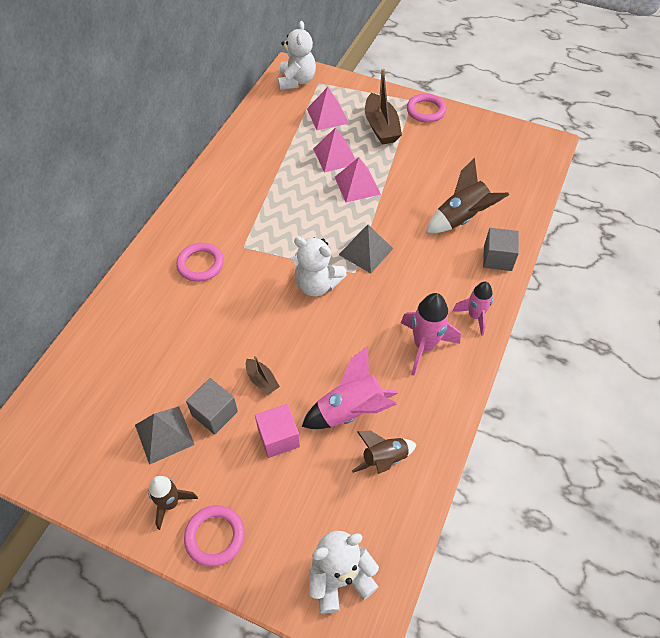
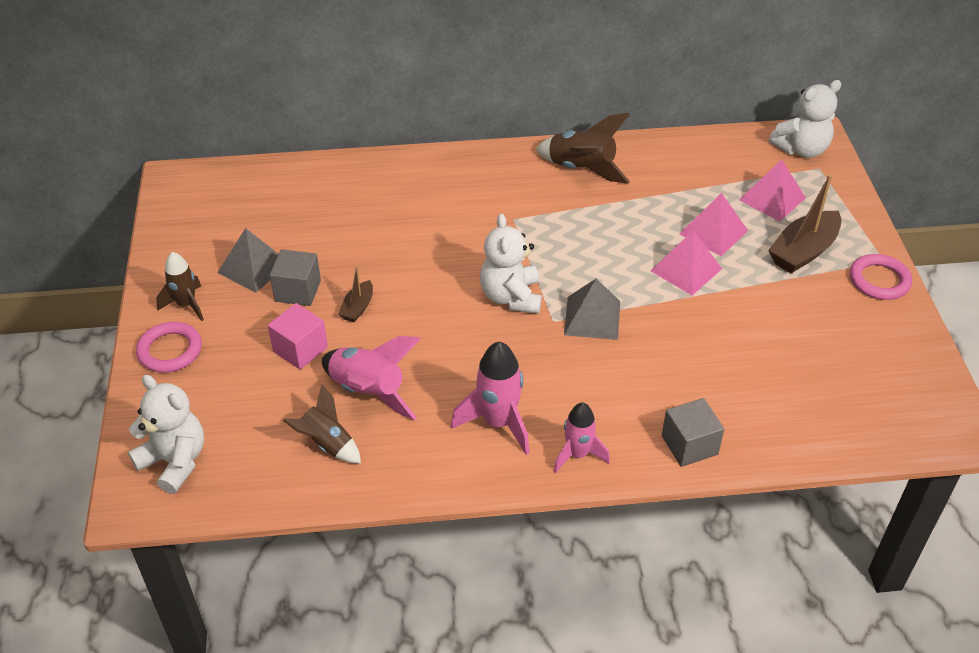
camera: 60 degrees right, 10 degrees down
pink ring [176,243,224,282] -> none
brown rocket [426,158,509,233] -> brown rocket moved to [536,113,630,184]

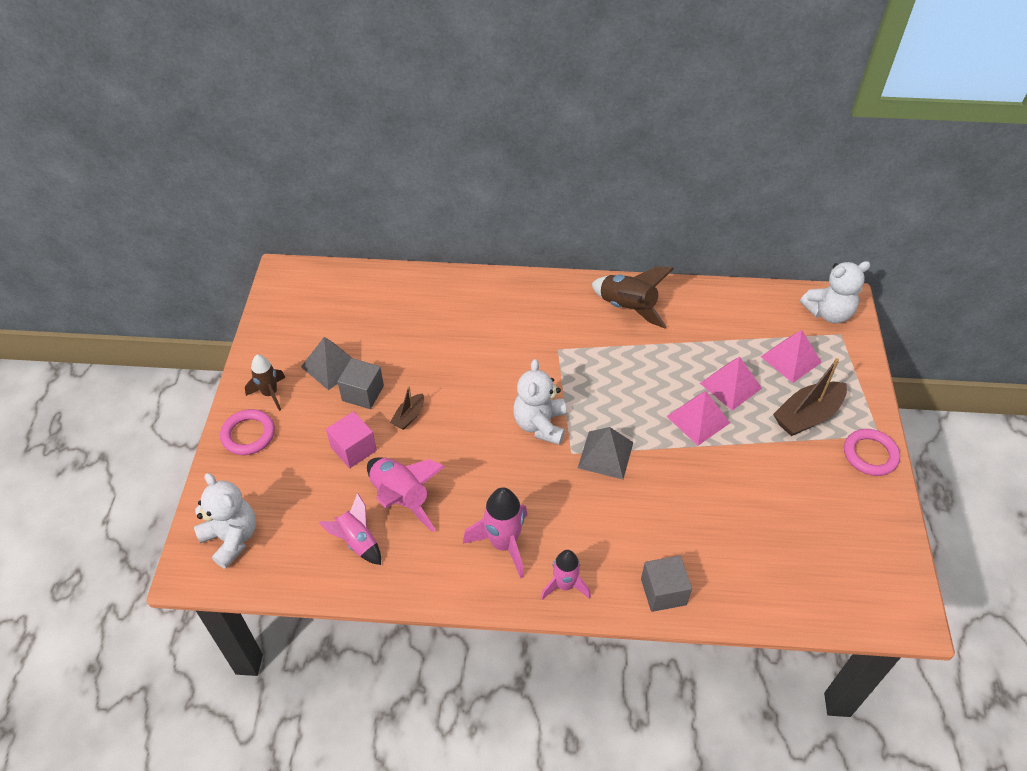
camera: 10 degrees right, 5 degrees up
brown rocket [283,384,361,463] -> pink rocket [319,493,381,565]

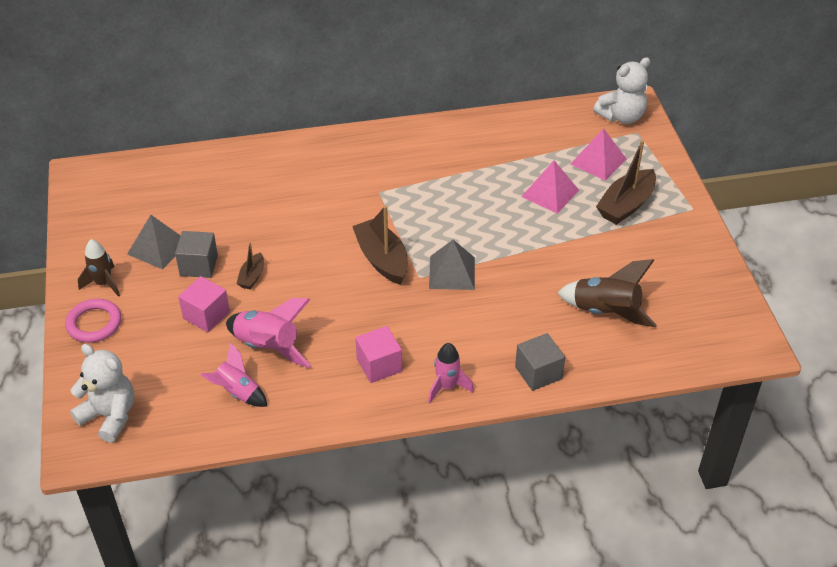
camera: 15 degrees left, 5 degrees down
pink rocket [463,487,527,578] -> pink cube [355,326,402,383]
white teddy bear [513,359,566,445] -> brown boat [352,206,408,285]
brown rocket [591,267,674,328] -> brown rocket moved to [557,259,657,327]
pink pyramid [666,391,730,445] -> none
pink ring [844,429,900,476] -> none

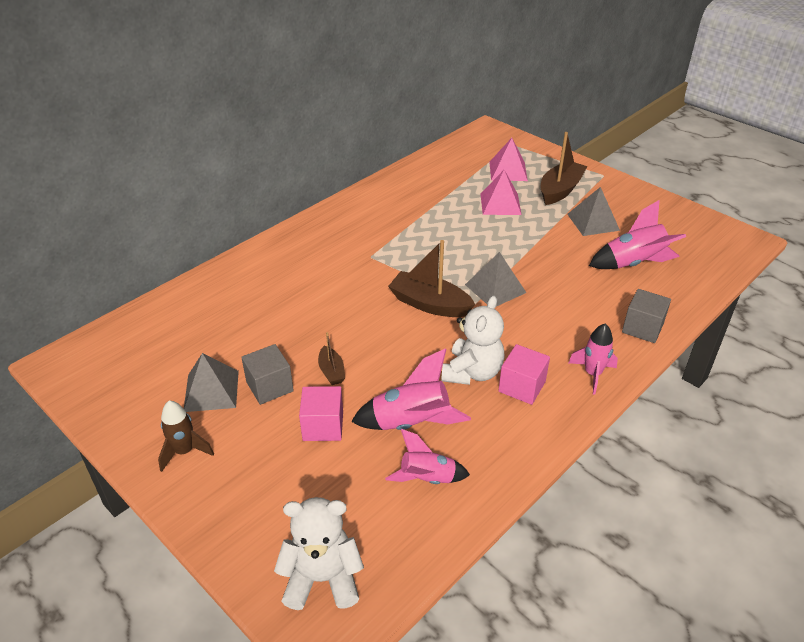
camera: 35 degrees left, 5 degrees down
pink ring [65,299,121,343] -> none
brown rocket [557,259,657,327] -> pink rocket [589,200,686,269]
white teddy bear [593,57,650,124] -> white teddy bear moved to [441,295,505,385]
brown boat [596,140,656,225] -> brown boat turned 150 degrees counterclockwise [541,132,587,205]
none -> grey pyramid [567,187,620,236]

